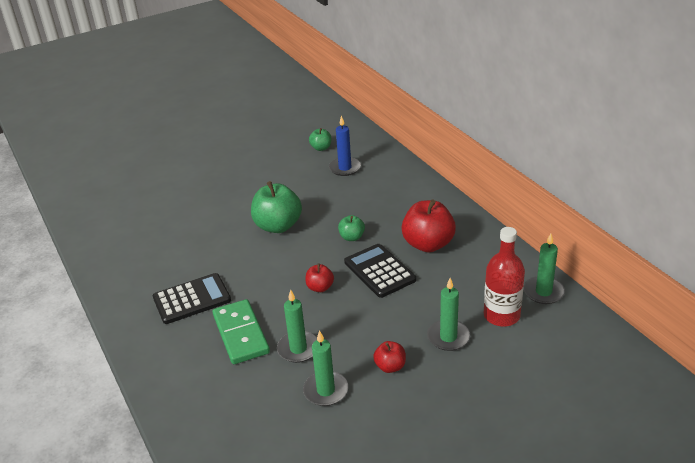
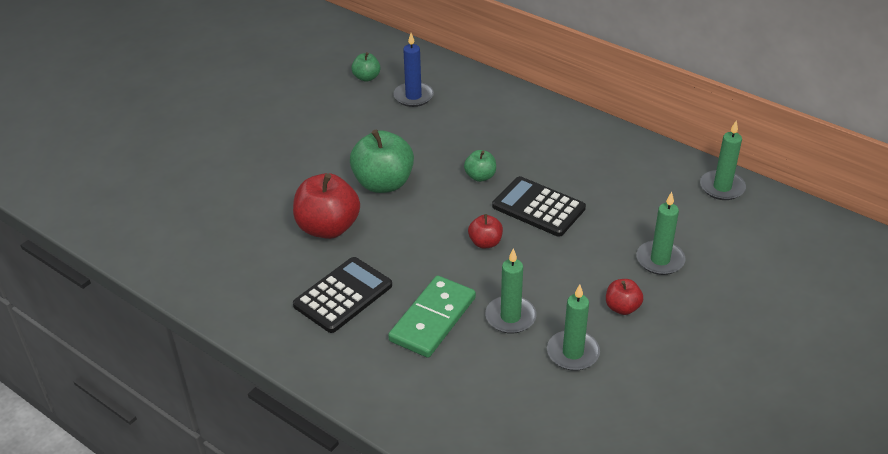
camera: 25 degrees left, 5 degrees up
green domino [213,299,270,364] -> green domino turned 75 degrees clockwise [388,275,476,358]
red apple [401,199,456,252] -> red apple moved to [293,173,360,239]
red bottle [484,227,525,327] -> none

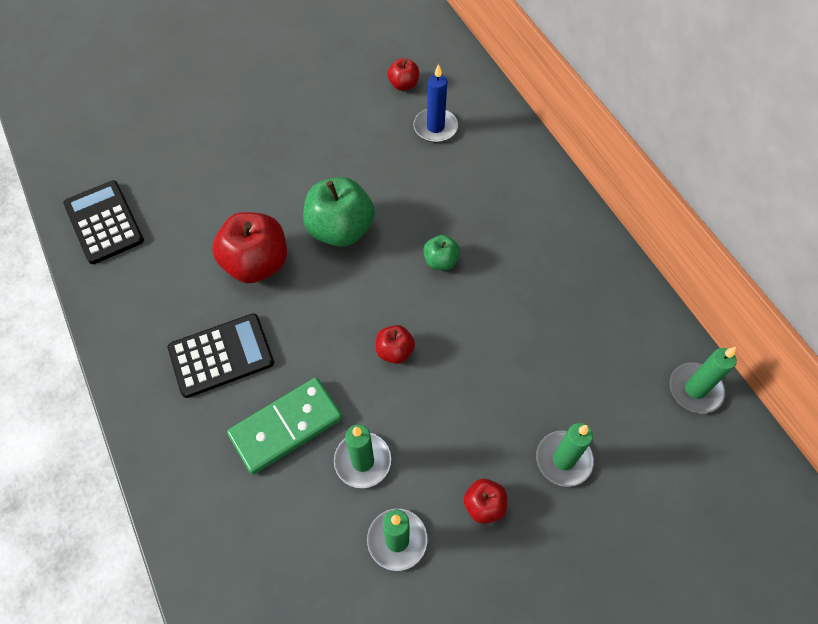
camera: 25 degrees right, 20 degrees up
green apple [351,52,381,82] -> red apple [388,58,419,91]
black calculator [492,176,586,237] -> black calculator moved to [63,180,144,264]

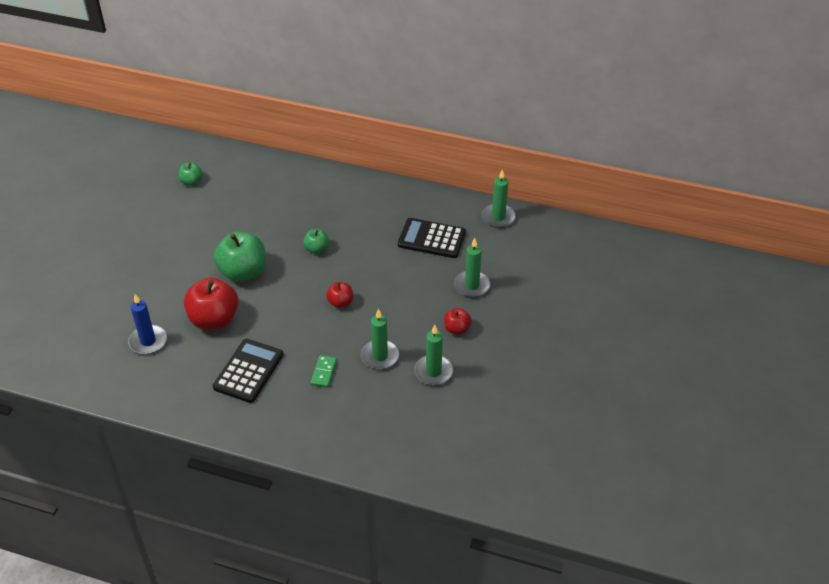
camera: 45 degrees left, 15 degrees down
black calculator [63,180,144,264] -> black calculator moved to [398,218,466,258]
green domino [227,377,343,475] -> green domino [311,355,337,388], size x0.50
red apple [388,58,419,91] -> green apple [178,162,203,186]
blue candle [413,64,458,142] -> blue candle moved to [128,294,167,354]

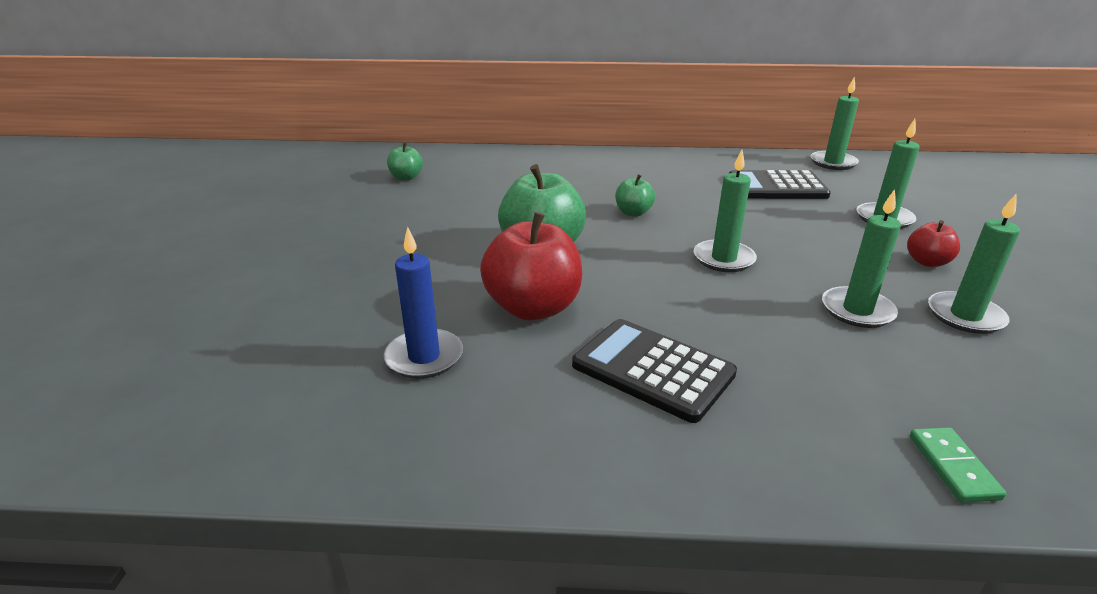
camera: 15 degrees left, 15 degrees down
black calculator [213,339,283,403] -> black calculator turned 60 degrees counterclockwise [572,319,737,423]
green domino [311,355,337,388] -> green domino moved to [910,427,1007,503]
red apple [326,282,353,308] -> green candle [694,150,757,272]

